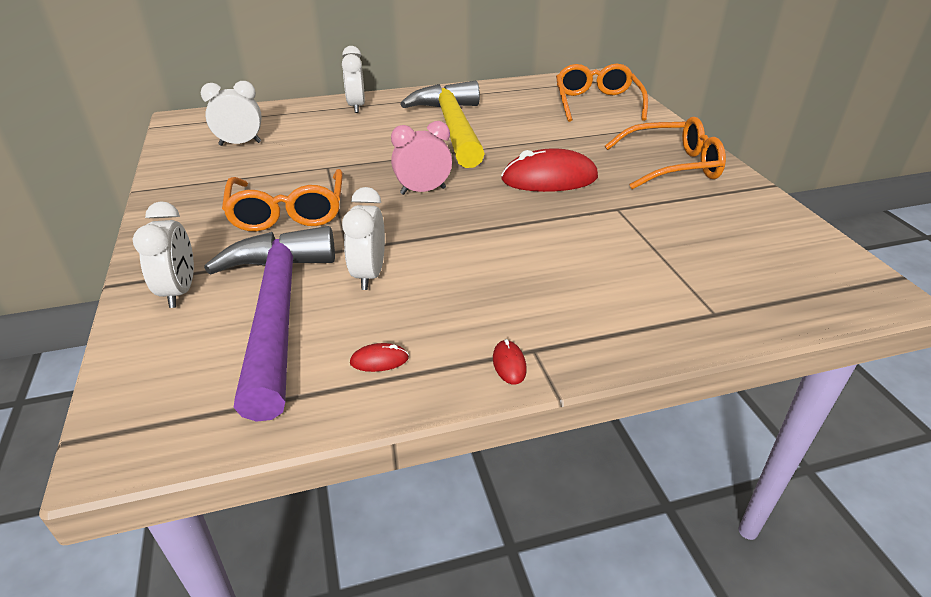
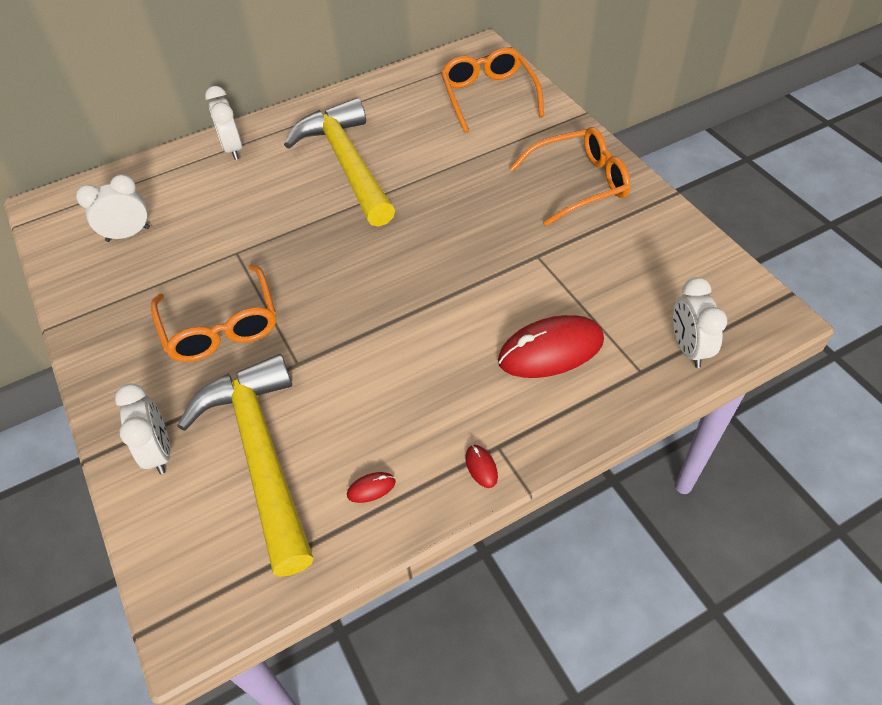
camera: 10 degrees left, 15 degrees up
purple hammer [204,226,335,422] -> yellow hammer [177,354,314,577]
white clock [342,187,385,290] -> white clock moved to [673,277,727,368]
pink clock [391,121,452,195] -> none
red mouse [501,148,598,192] -> red mouse moved to [498,315,604,378]

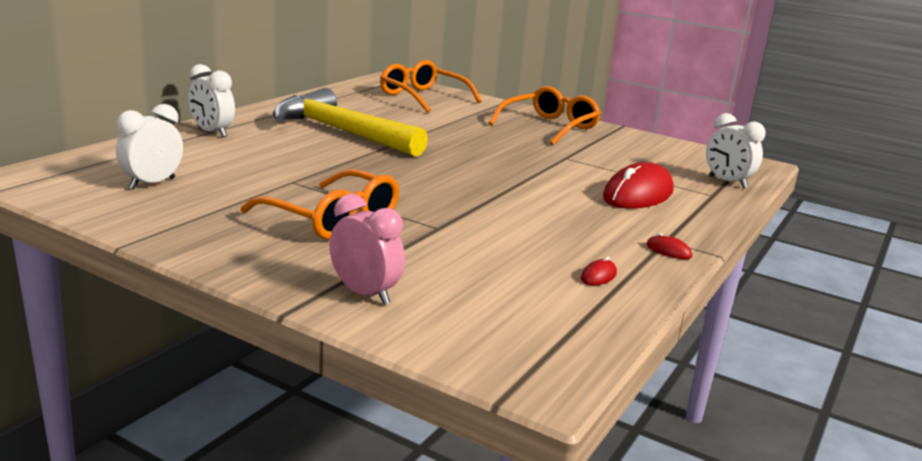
camera: 35 degrees left, 30 degrees down
white clock [115,383,170,474] -> pink clock [329,194,405,305]
yellow hammer [177,354,314,577] -> none

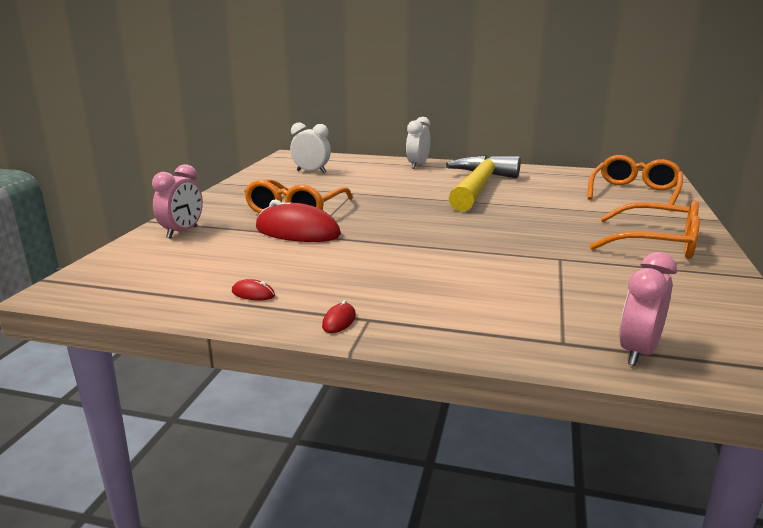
camera: 75 degrees right, 0 degrees up
red mouse [603,162,674,209] -> red mouse moved to [256,199,341,242]
white clock [706,113,766,188] -> pink clock [619,252,677,366]

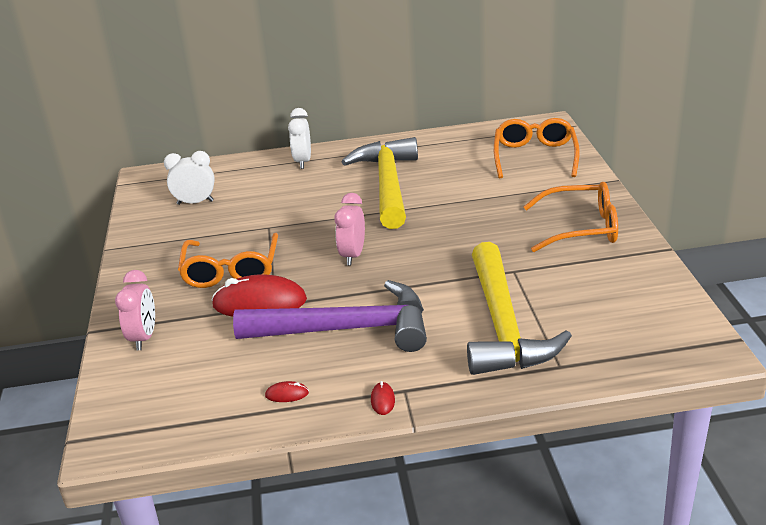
camera: 20 degrees left, 10 degrees up
pink clock [619,252,677,366] -> pink clock moved to [334,193,365,265]
none -> purple hammer [233,280,427,352]
none -> yellow hammer [467,242,572,375]

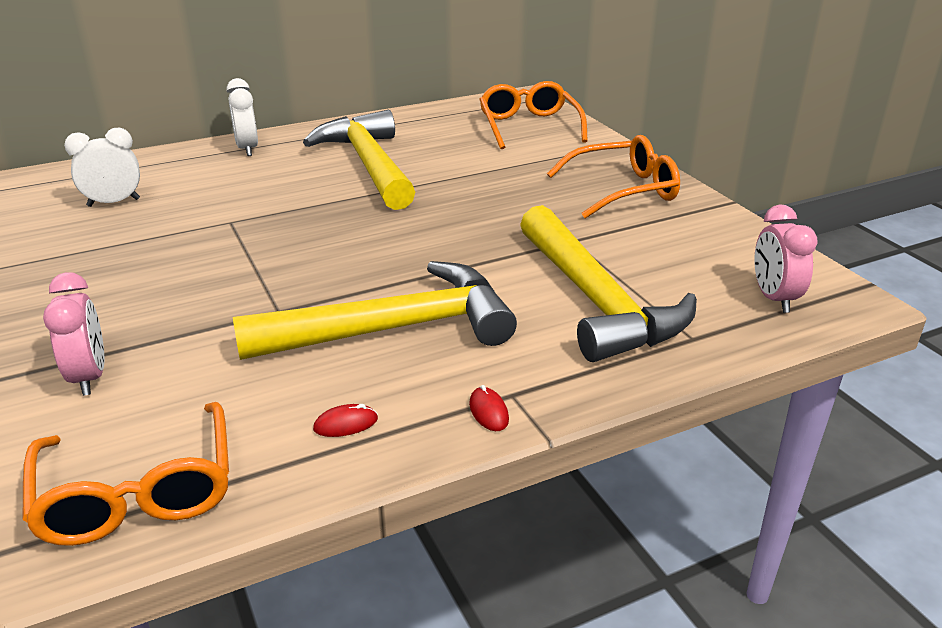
camera: 20 degrees left, 0 degrees up
orange glasses [178,233,278,288] -> orange glasses moved to [22,402,229,546]
red mouse [212,274,307,317] -> none
purple hammer [233,280,427,352] -> yellow hammer [233,261,517,360]
pink clock [334,193,365,265] -> pink clock moved to [754,205,818,313]

